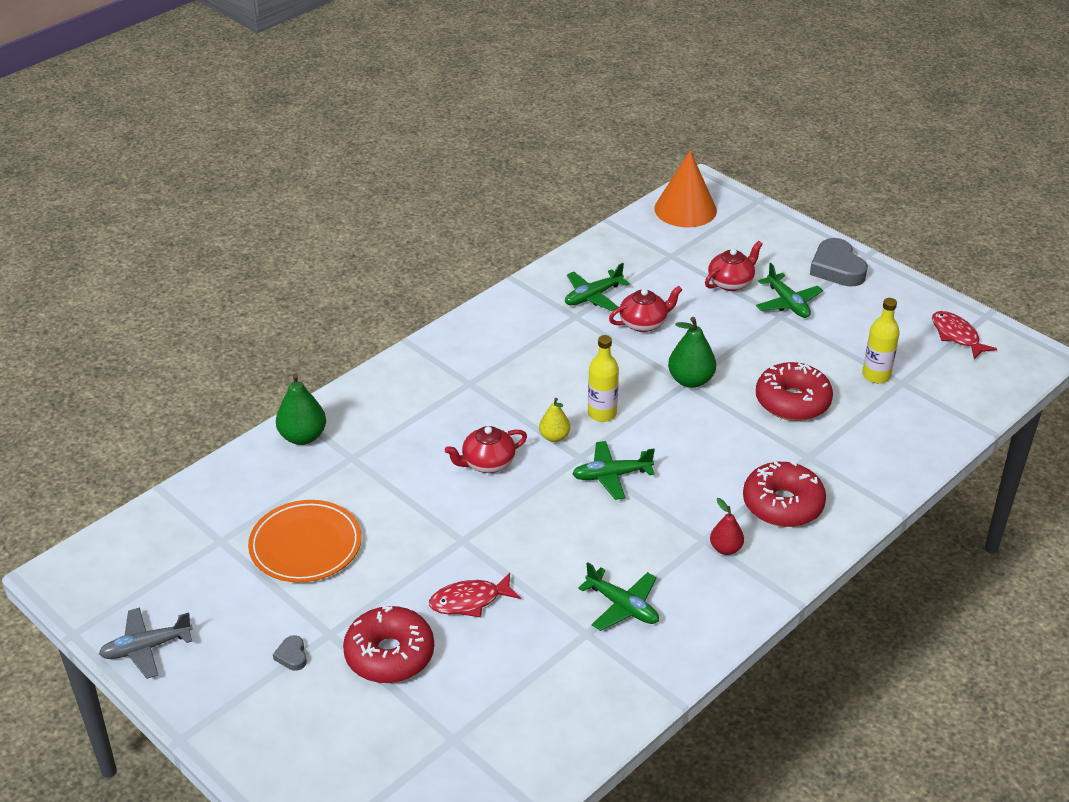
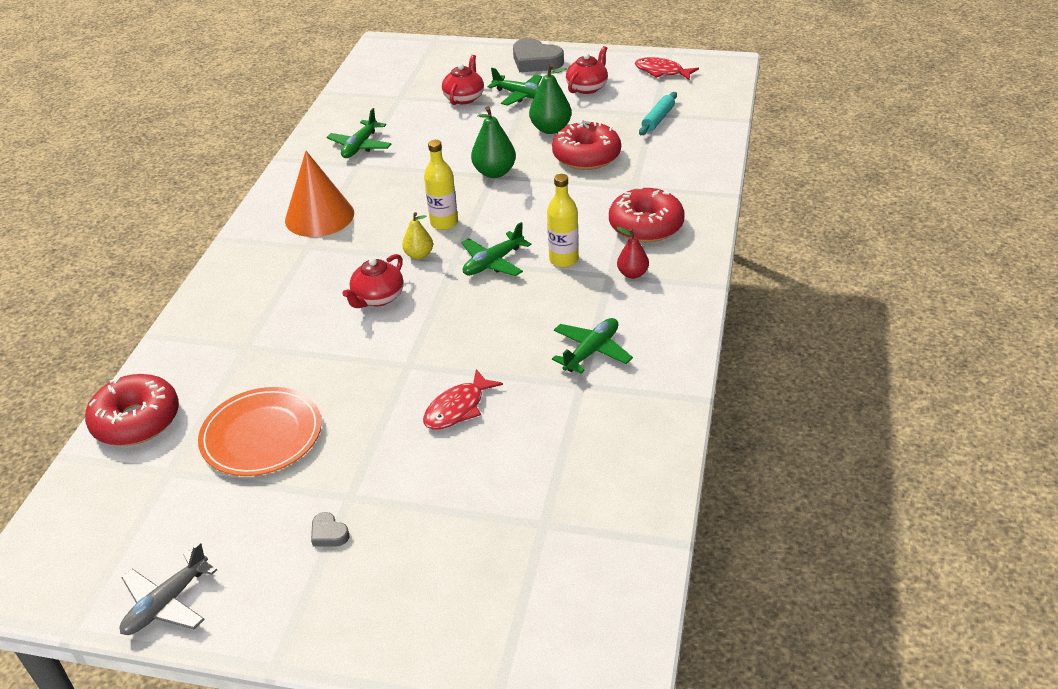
camera: 30 degrees left, 0 degrees up
green pear [276,373,326,445] -> green pear moved to [529,64,572,134]
red donut [343,606,434,683] -> red donut moved to [85,374,179,446]
green plane [578,563,659,631] -> green plane turned 60 degrees counterclockwise [552,318,633,374]
red teapot [609,286,682,332] -> red teapot moved to [566,46,608,94]
orange cone [654,151,717,227] -> orange cone moved to [285,151,354,237]
yellow bottle [862,298,900,383] -> yellow bottle moved to [547,174,579,267]
none -> turquoise rolling pin [639,92,677,135]

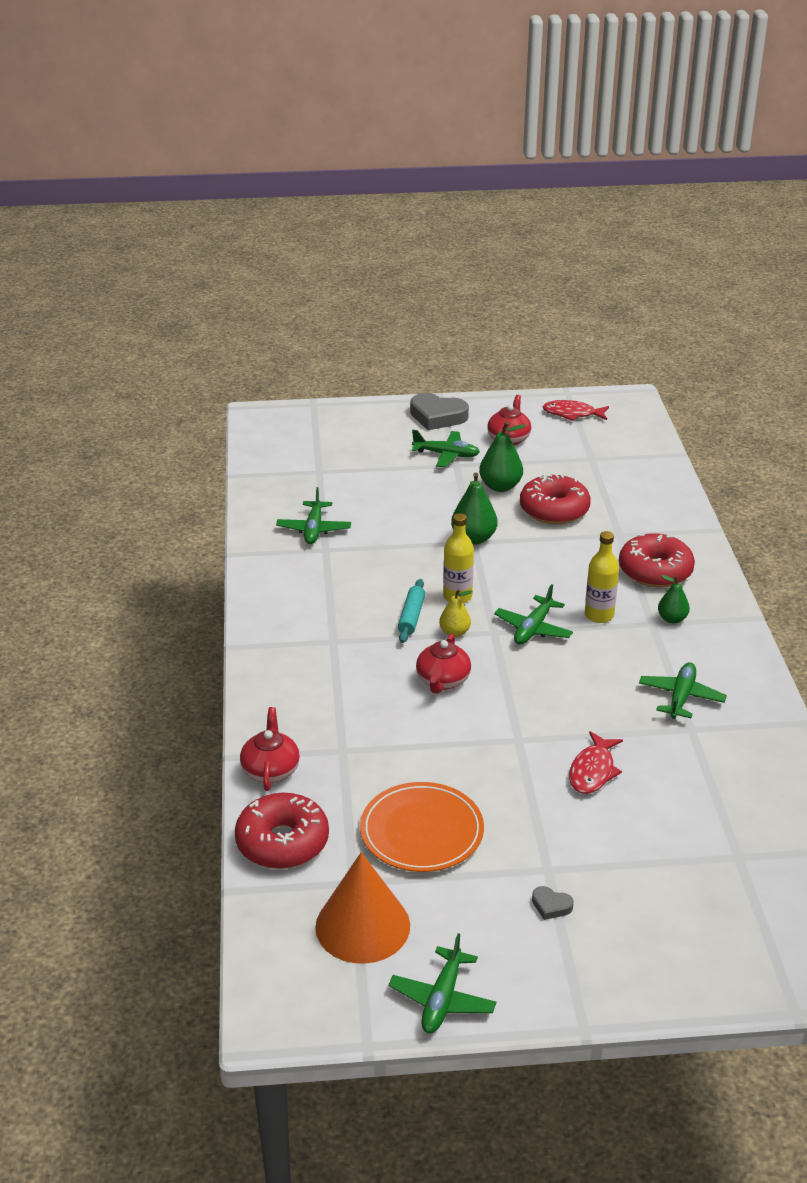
camera: 20 degrees left, 5 degrees down
grey plane [120,542,217,635] -> green plane [389,933,496,1033]
orange cone [285,151,354,237] -> orange cone moved to [315,852,410,964]
red teapot [442,55,484,105] -> red teapot moved to [240,707,300,791]
red pear [616,227,649,279] -> green pear [658,575,690,624]
turquoise rolling pin [639,92,677,135] -> turquoise rolling pin moved to [398,579,425,643]

